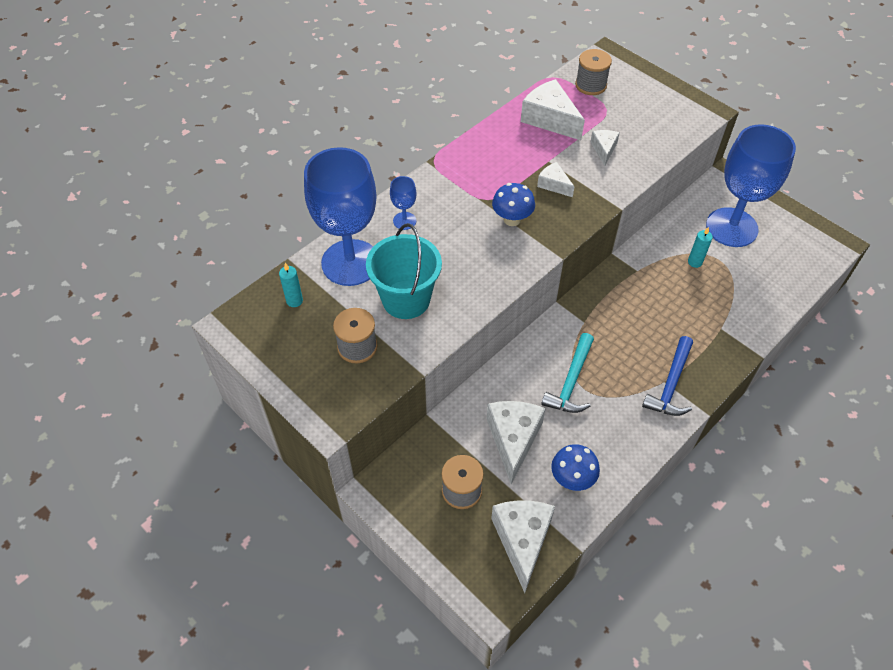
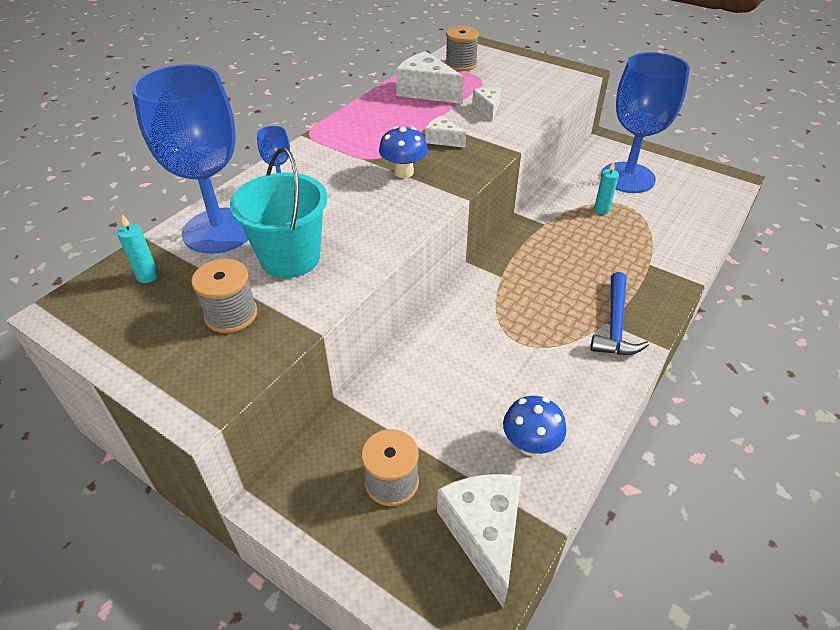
camera: 10 degrees left, 10 degrees down
white cheese [487,401,546,485] -> none
turquoise hammer [541,333,594,413] -> none

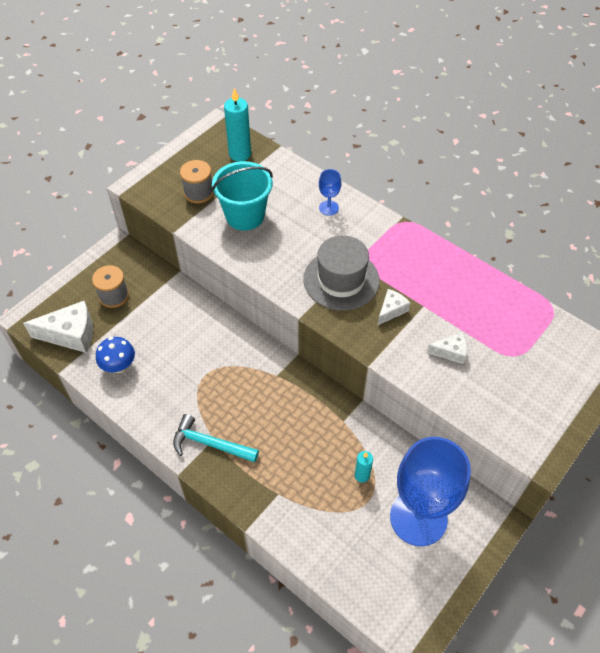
camera: 95 degrees right, 10 degrees up
turquoise candle [117,215,159,283] -> turquoise candle [224,88,251,162], size x1.77
blue goblet [132,64,248,254] -> none
blue mushroom [379,126,428,178] -> grey hat [303,235,380,311]
white cheese [396,51,464,104] -> none
grey spool [445,26,479,71] -> none
blue hammer [590,272,649,355] -> turquoise hammer [173,414,259,462]

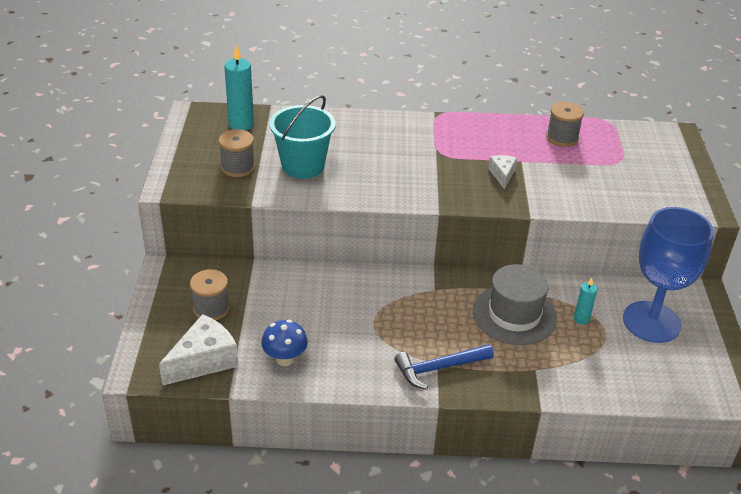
camera: 40 degrees left, 15 degrees down
turquoise hammer [173,414,259,462] -> blue hammer [394,344,494,390]
grey hat [303,235,380,311] -> grey hat moved to [473,264,557,345]
blue goblet [319,169,341,216] -> none
white cheese [427,332,467,364] -> none
none -> grey spool [546,102,584,147]

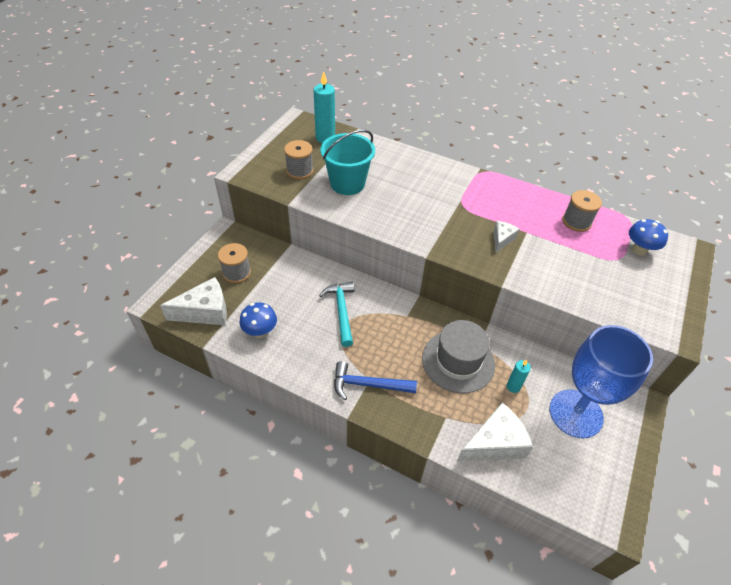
camera: 25 degrees right, 10 degrees up
none -> turquoise hammer [319,282,354,347]
none -> white cheese [457,402,533,462]
none -> blue mushroom [629,219,668,256]

